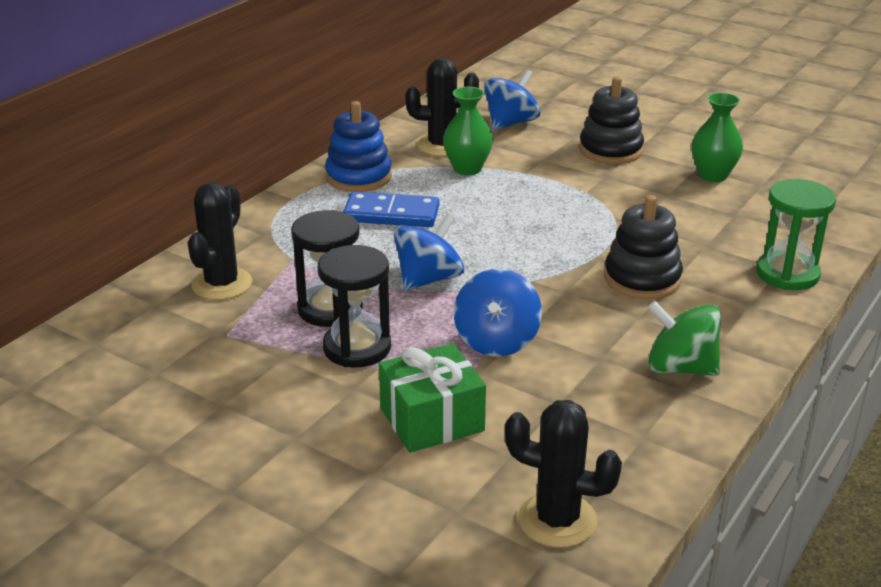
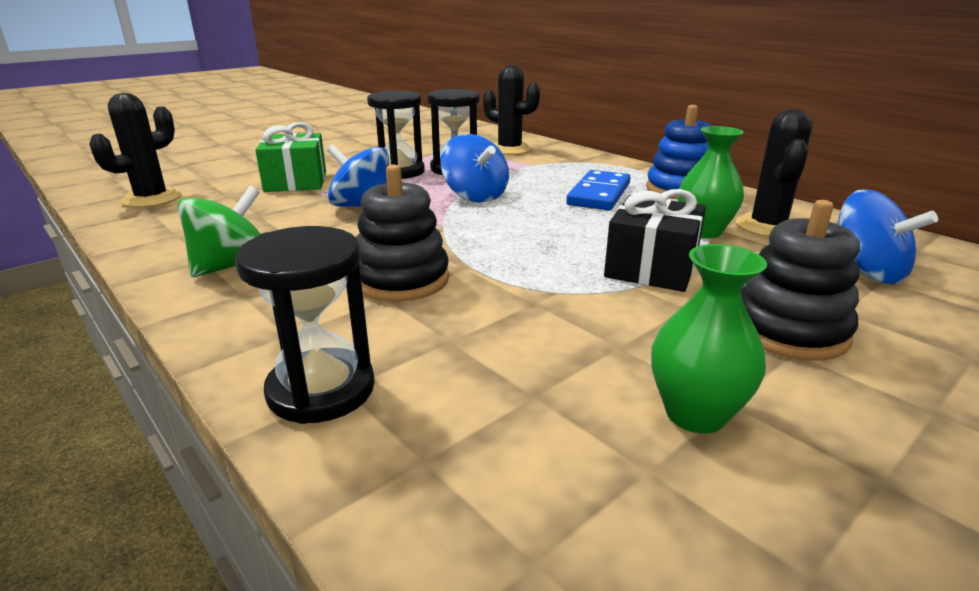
camera: 105 degrees right, 5 degrees down
green hourglass [756,179,836,290] -> black hourglass [235,226,375,424]
none -> black gift [604,189,706,292]

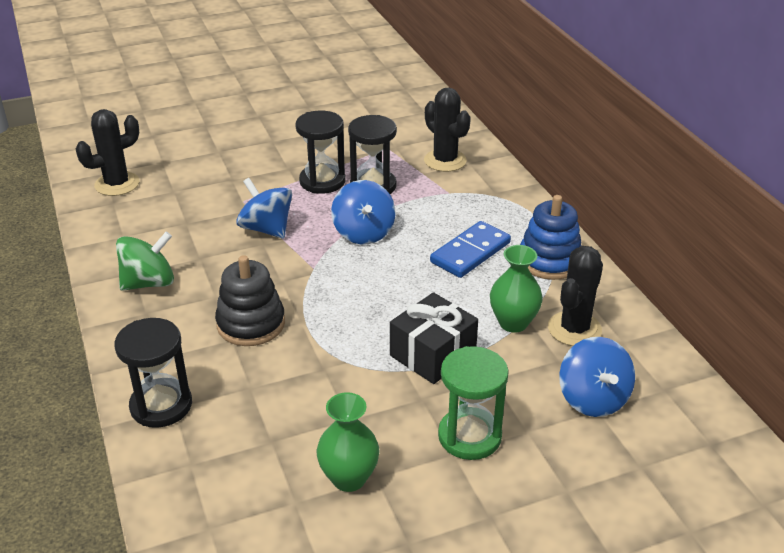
camera: 20 degrees right, 10 degrees up
green gift [255,122,326,192] -> none
black stacking toy [741,200,860,360] -> green hourglass [438,346,509,460]

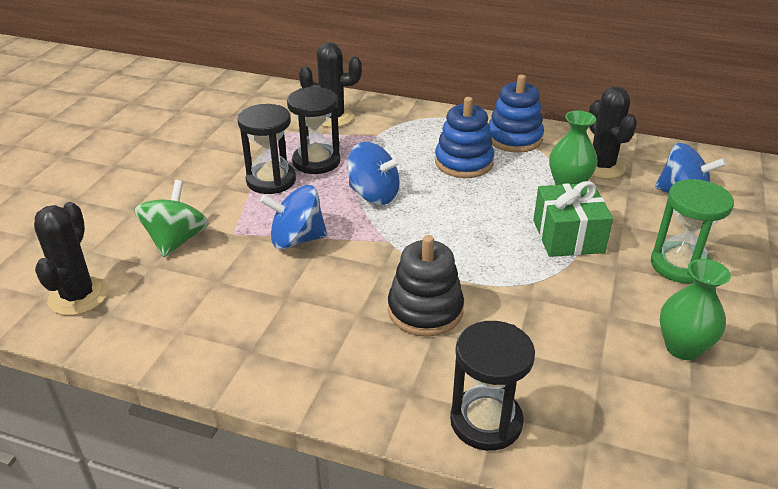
camera: 50 degrees left, 0 degrees up
green spinning top [116,232,174,291] -> green spinning top moved to [134,180,209,257]
black gift [390,292,478,384] -> green gift [533,181,613,257]
blue domino [430,221,511,278] -> blue stacking toy [435,97,494,178]

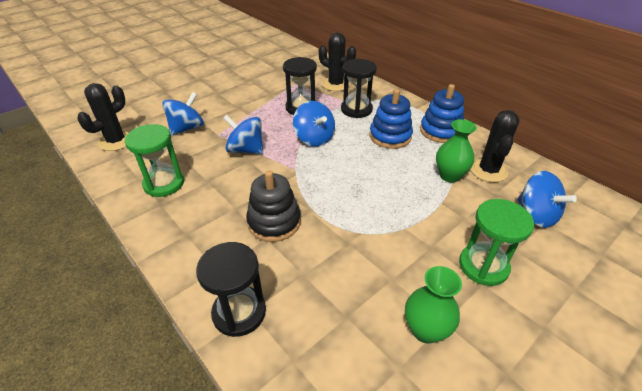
camera: 30 degrees right, 5 degrees up
green spinning top [134,180,209,257] -> blue spinning top [162,92,204,135]
black hourglass [237,104,296,194] -> black hourglass moved to [341,59,377,118]
green gift [533,181,613,257] -> none
none -> green hourglass [125,124,184,197]

